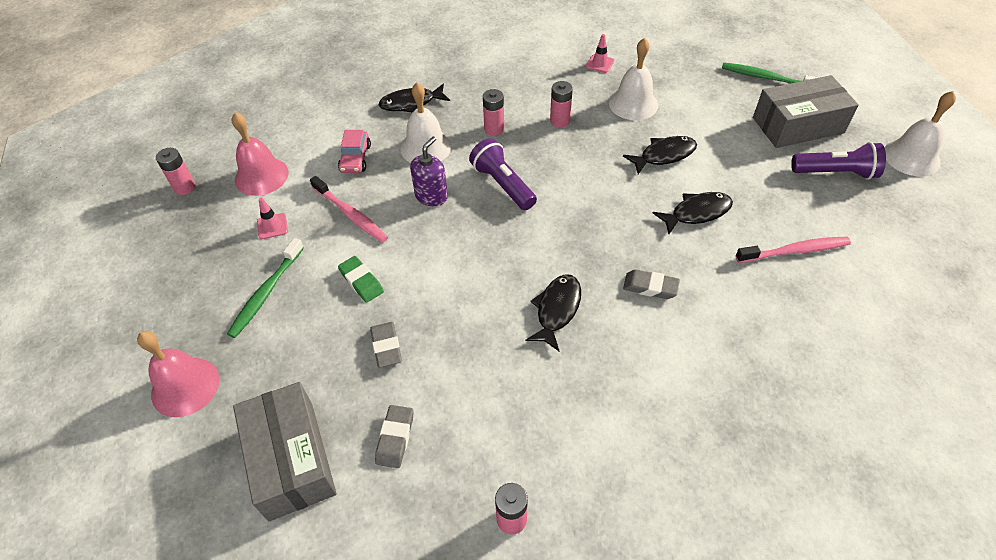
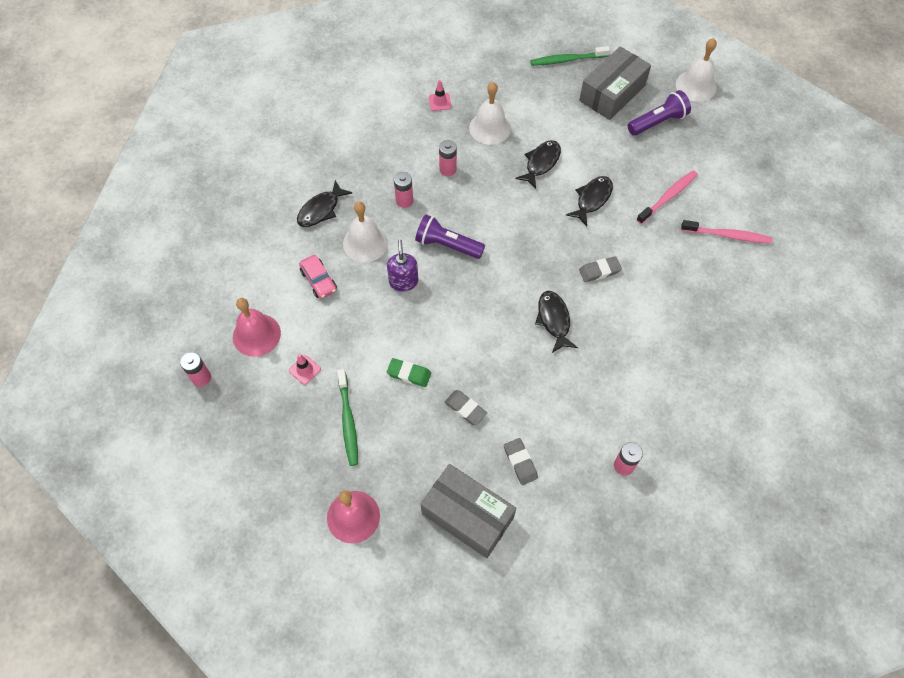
camera: 35 degrees left, 10 degrees up
pink toothbrush [310,176,388,243] -> pink toothbrush moved to [681,220,772,244]

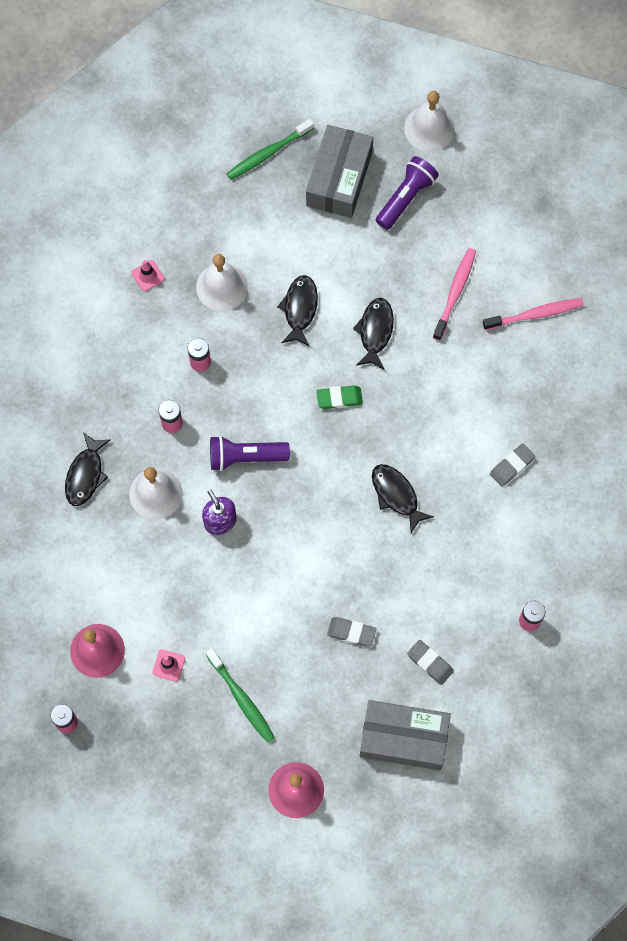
camera: 25 degrees left, 10 degrees up
pink car [299,255,337,299] -> none
green eraser [387,358,431,387] -> green eraser moved to [316,385,363,409]
grey eraser [579,256,622,282] -> grey eraser moved to [490,443,535,487]

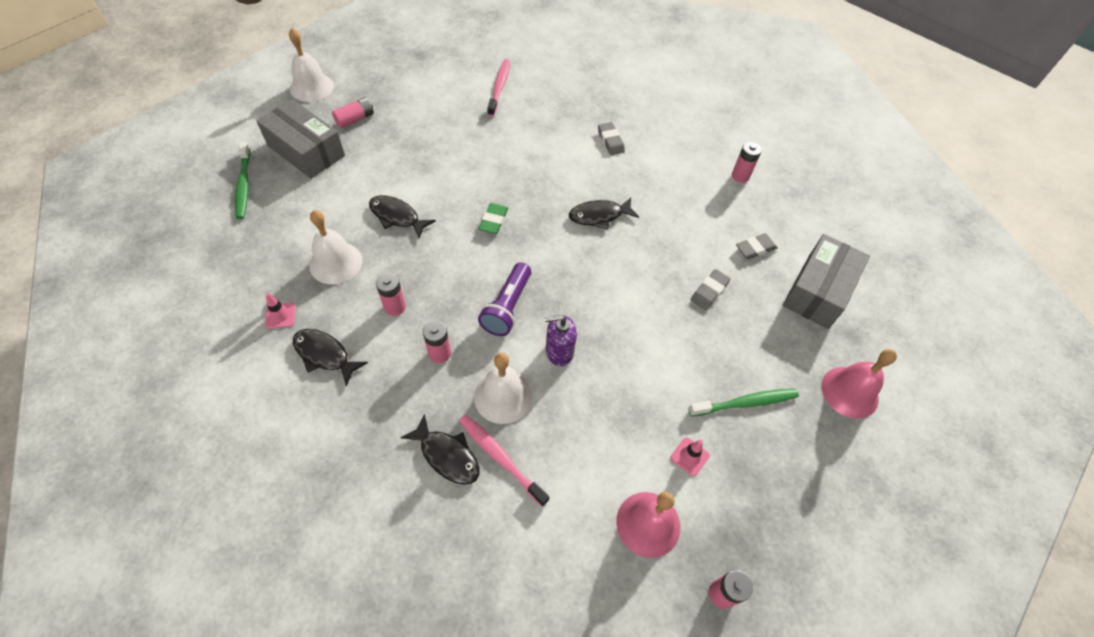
camera: 70 degrees left, 15 degrees down
black fish [353,298,394,370] -> black fish moved to [293,329,368,386]
purple flashlight [376,156,439,230] -> pink battery [332,97,374,128]
pink toothbrush [433,248,476,341] -> pink toothbrush moved to [459,415,549,507]

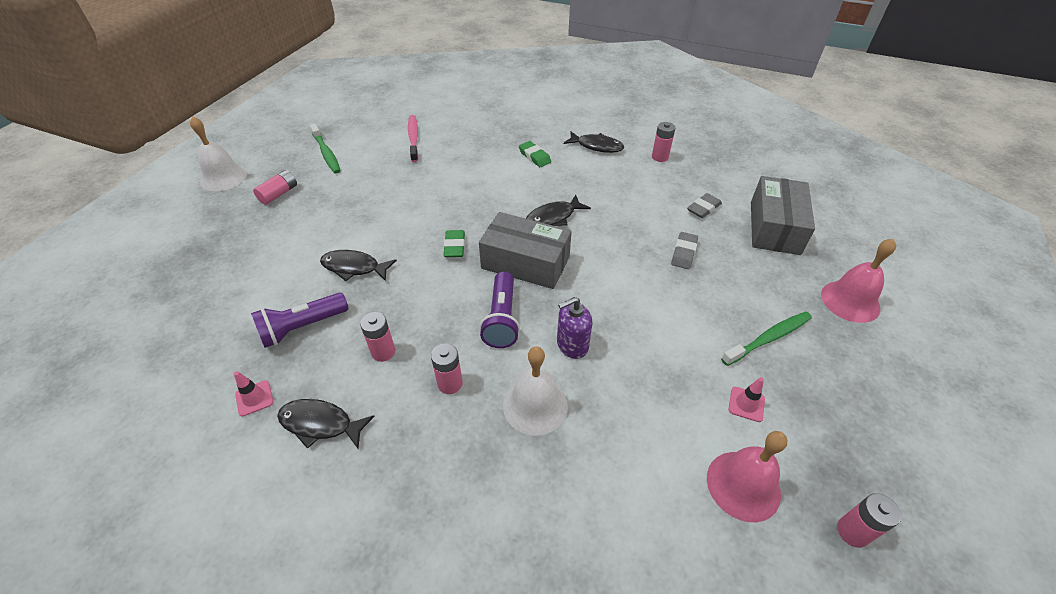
camera: 15 degrees left, 10 degrees down
green toothbrush [235,142,251,219] -> green toothbrush moved to [310,124,341,174]
grey box [256,99,345,179] -> grey box moved to [479,212,572,289]
white bell [309,210,362,284] -> purple flashlight [251,293,348,348]
black fish [400,414,480,485] -> black fish moved to [564,131,624,153]
pink toothbrush [459,415,549,507] -> none
grey eraser [598,122,625,155] -> green eraser [519,141,551,167]

